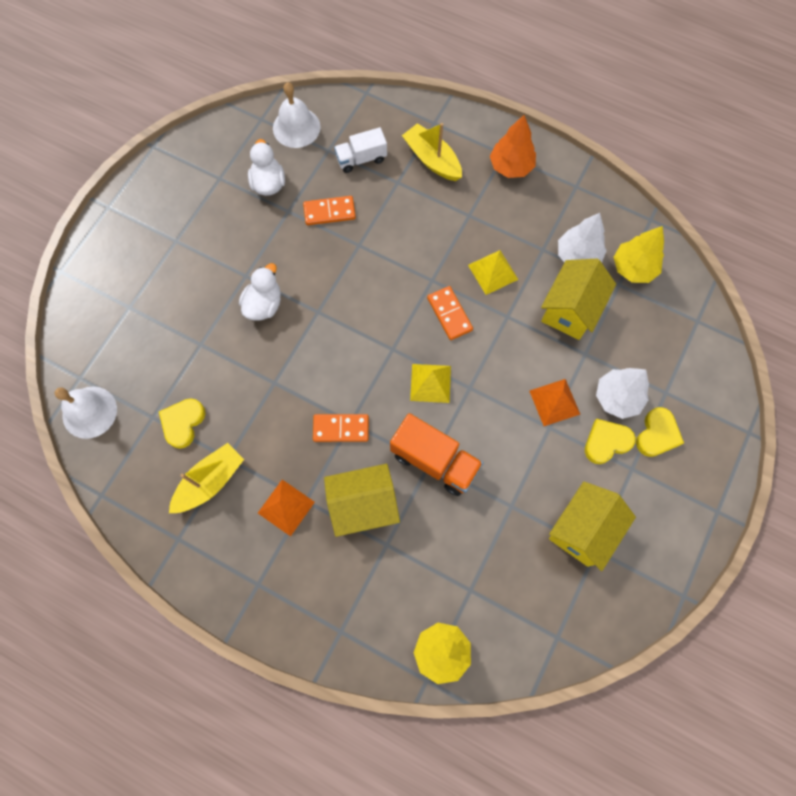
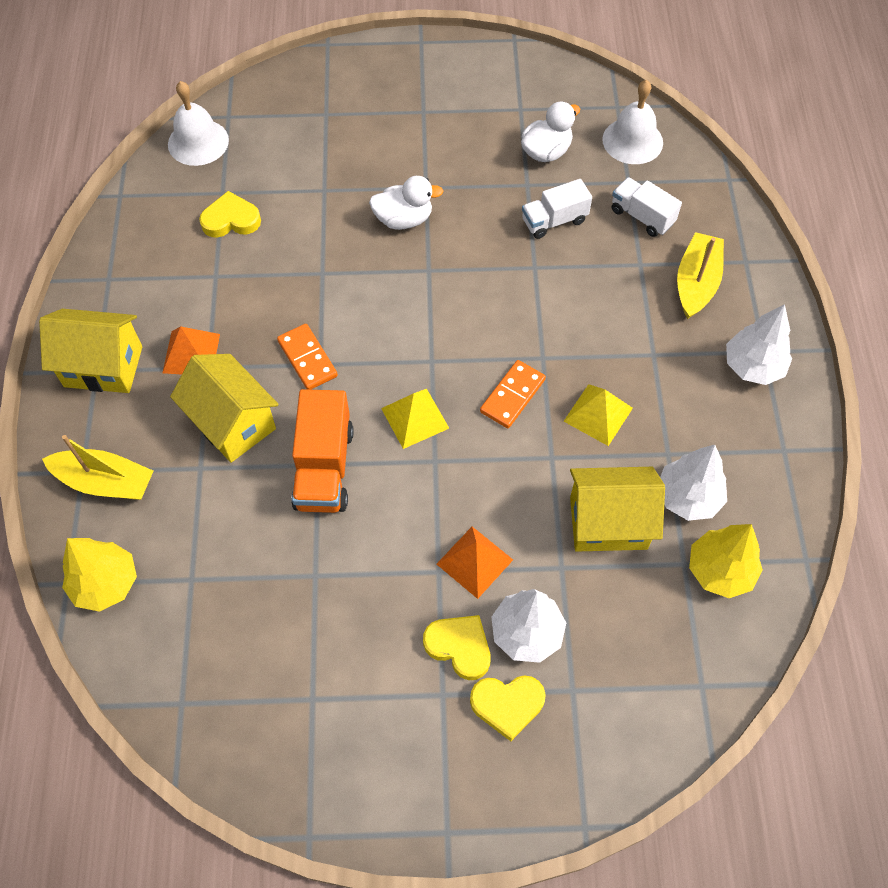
camera: 60 degrees right, 10 degrees down
yellow boat [169,443,244,513] -> yellow boat moved to [42,435,153,500]
orange domino [303,196,356,225] -> white truck [522,179,592,239]
orange tree [490,115,536,178] -> white tree [726,304,792,385]
yellow house [549,482,636,571] -> yellow house moved to [39,309,142,393]

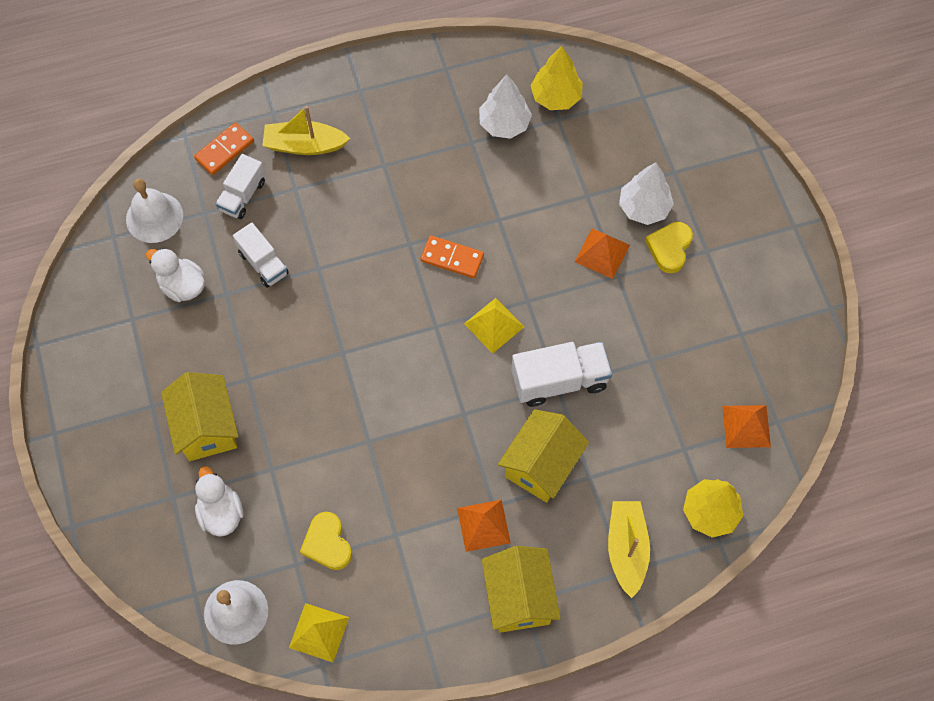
camera: 105 degrees left, 5 degrees up
orange domino [277,324,338,390] -> orange domino moved to [194,122,254,175]
orange truck [291,389,353,513] -> white truck [511,342,612,407]
white duck [369,176,443,230] -> white duck moved to [195,466,244,536]
yellow heart [470,675,546,741] -> none
yellow pyramid [564,384,633,446] -> yellow pyramid moved to [289,603,349,662]
yellow house [570,467,665,552] -> yellow house moved to [161,372,238,461]
white tree [726,304,792,385] -> none
none -> orange pyramid [722,405,771,448]

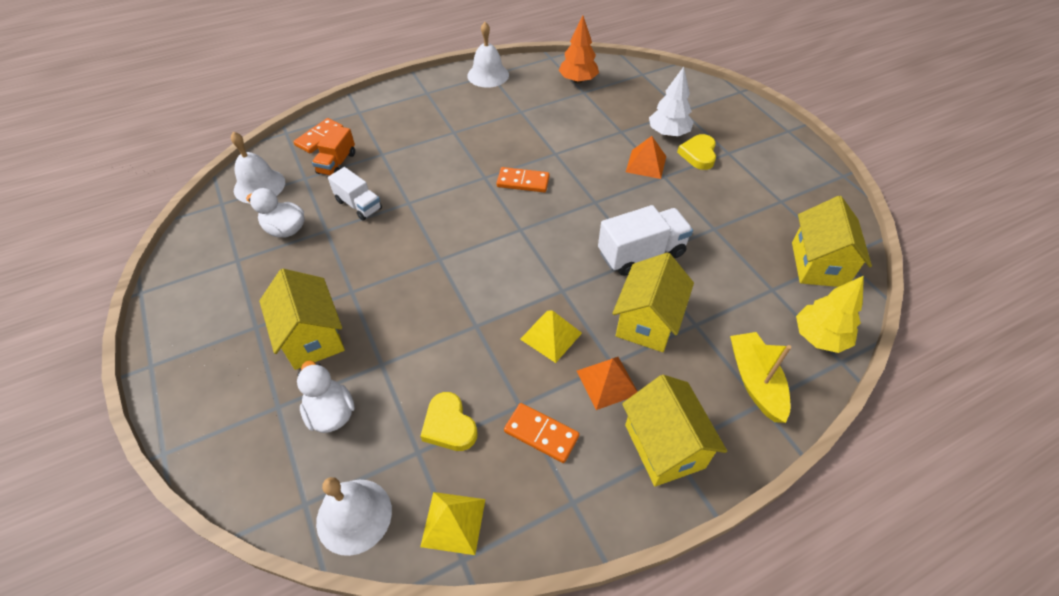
camera: 10 degrees left, 15 degrees down
white truck [215,154,265,219] -> orange truck [312,125,355,176]
yellow boat [262,106,350,155] -> none
yellow pyramid [464,298,524,353] -> yellow pyramid moved to [520,310,582,363]
white tree [479,75,532,139] -> none
yellow tree [531,46,583,110] -> orange tree [558,16,599,83]
orange pyramid [722,405,771,448] -> yellow house [792,196,872,287]
none -> white bell [467,22,509,88]
none -> orange domino [504,403,579,463]

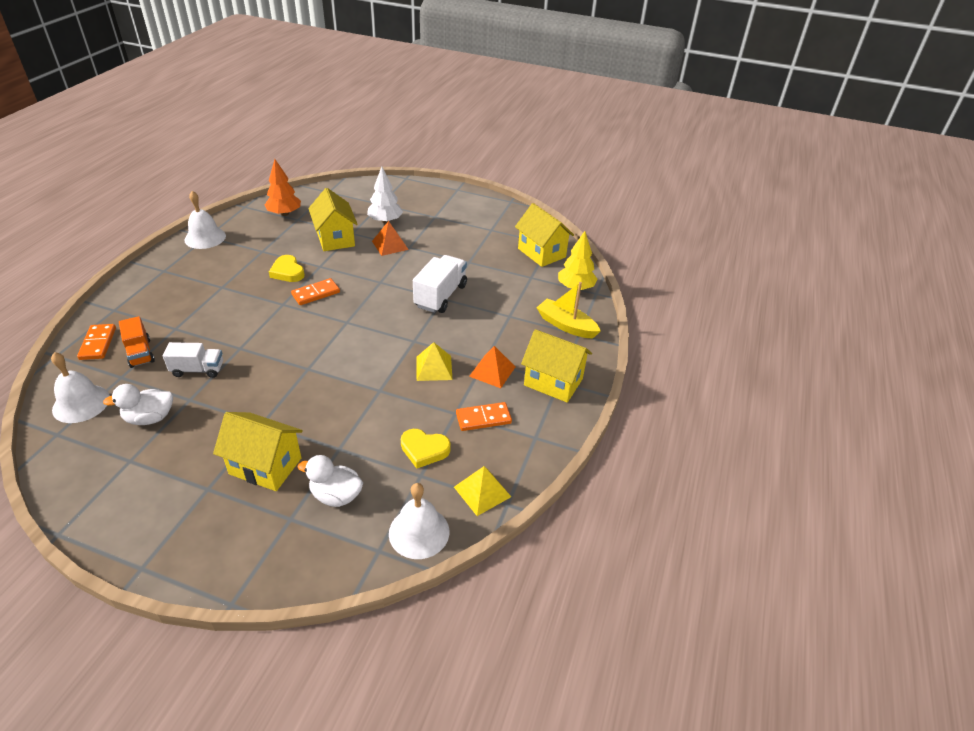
camera: 45 degrees left, 10 degrees down
yellow house [612,253,694,352] -> yellow house moved to [308,188,358,251]
yellow heart [677,134,716,170] -> yellow heart moved to [269,255,305,282]

